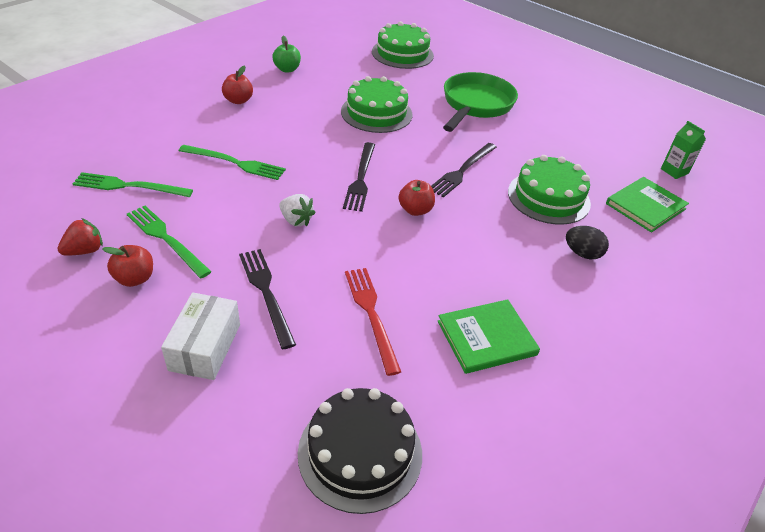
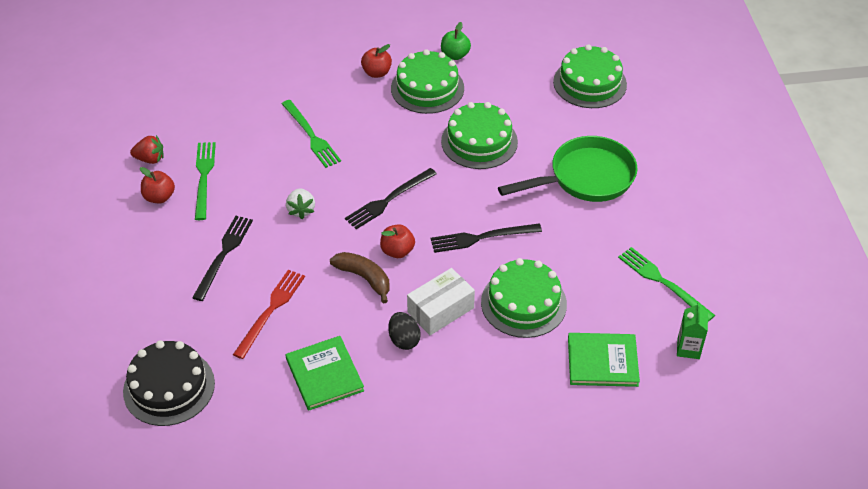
camera: 45 degrees right, 5 degrees up
green fork [73,172,193,197] -> green fork moved to [618,247,715,322]
white box [161,292,240,380] -> white box moved to [407,268,475,335]
green book [438,299,540,374] -> green book turned 45 degrees clockwise [286,336,364,411]
black egg [566,226,609,259] -> black egg moved to [388,312,421,350]
none -> brown banana [330,252,390,303]
none -> green cake [391,49,464,114]

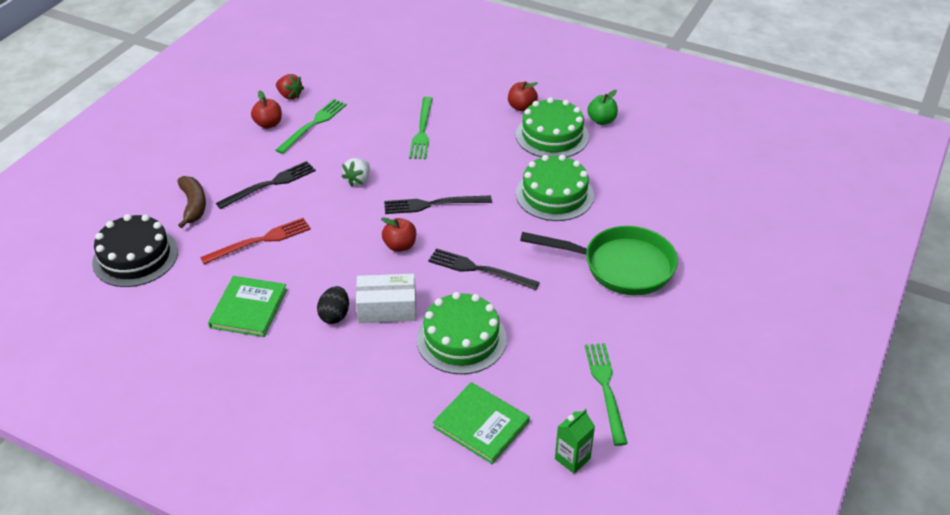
camera: 35 degrees right, 5 degrees down
brown banana [330,252,390,303] -> brown banana moved to [178,176,206,228]
green cake [553,44,627,108] -> none

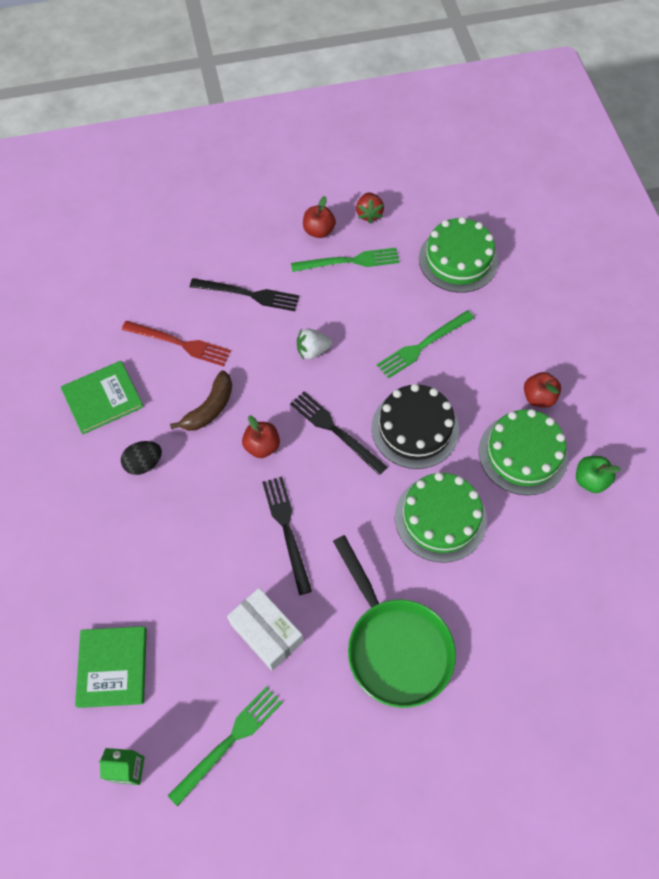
camera: 50 degrees right, 20 degrees up
black cake [92,214,178,287] -> black cake moved to [371,384,459,469]
brown banana [178,176,206,228] -> brown banana moved to [170,370,232,431]
white box [356,274,416,323] -> white box moved to [227,588,303,671]
green cake [417,292,507,374] -> green cake moved to [419,217,498,293]

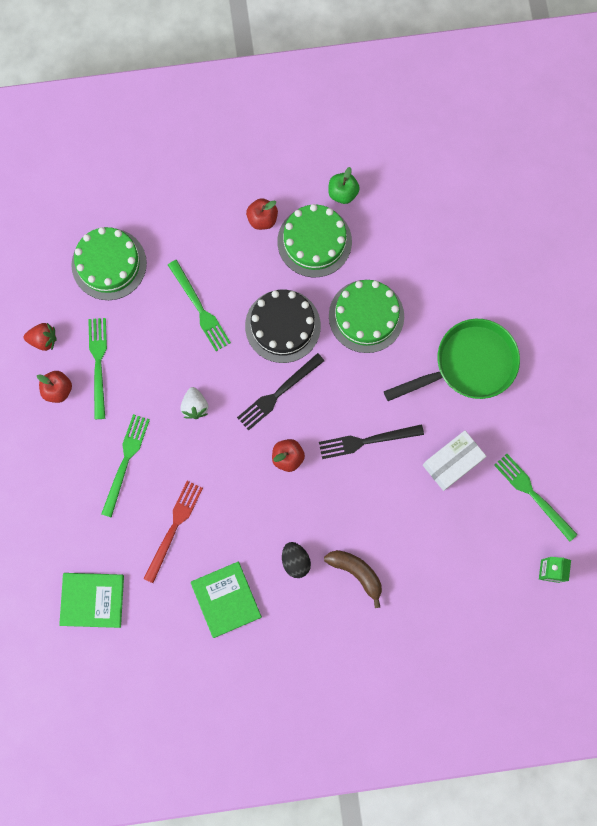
camera: 85 degrees left, 15 degrees up
green book [75,626,147,708] -> green book moved to [59,573,124,628]
brown banana [170,370,232,431] -> brown banana moved to [324,550,382,608]
black fork [190,278,299,311] -> green fork [101,414,150,518]

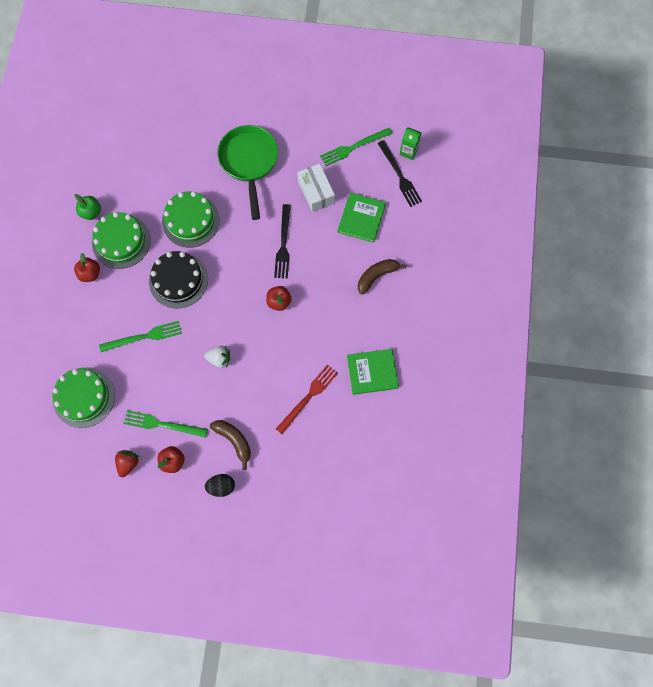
camera: 75 degrees left, 5 degrees down
green book [59,573,124,628] -> green book moved to [338,192,386,243]
green fork [101,414,150,518] -> none
red fork [143,481,203,583] -> red fork turned 90 degrees clockwise [276,365,338,434]
black fork [237,353,324,431] -> black fork moved to [377,140,422,207]
black egg [282,542,311,578] -> black egg moved to [205,474,235,497]
none -> brown banana [210,420,251,470]

